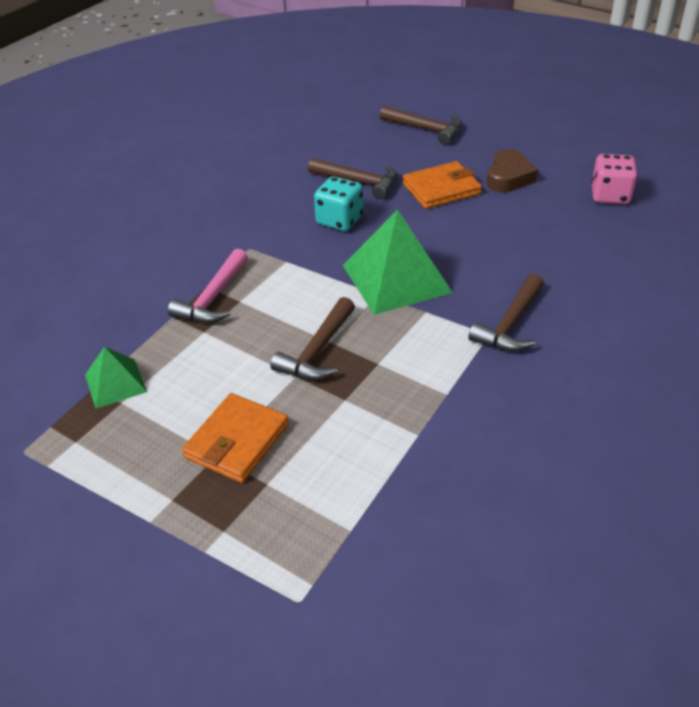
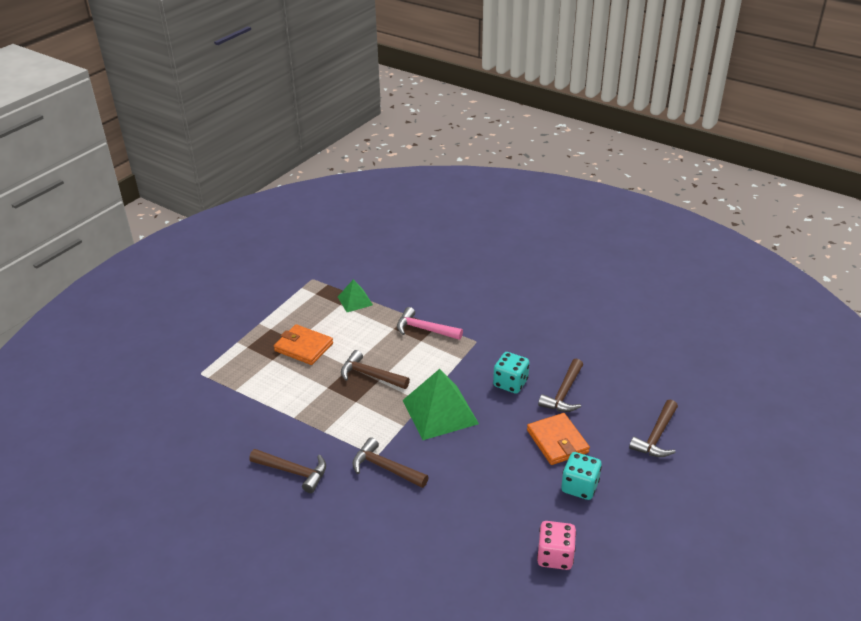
camera: 90 degrees right, 5 degrees down
brown heart [487,149,538,192] -> turquoise dice [561,452,602,500]
none -> brown hammer [249,449,326,493]

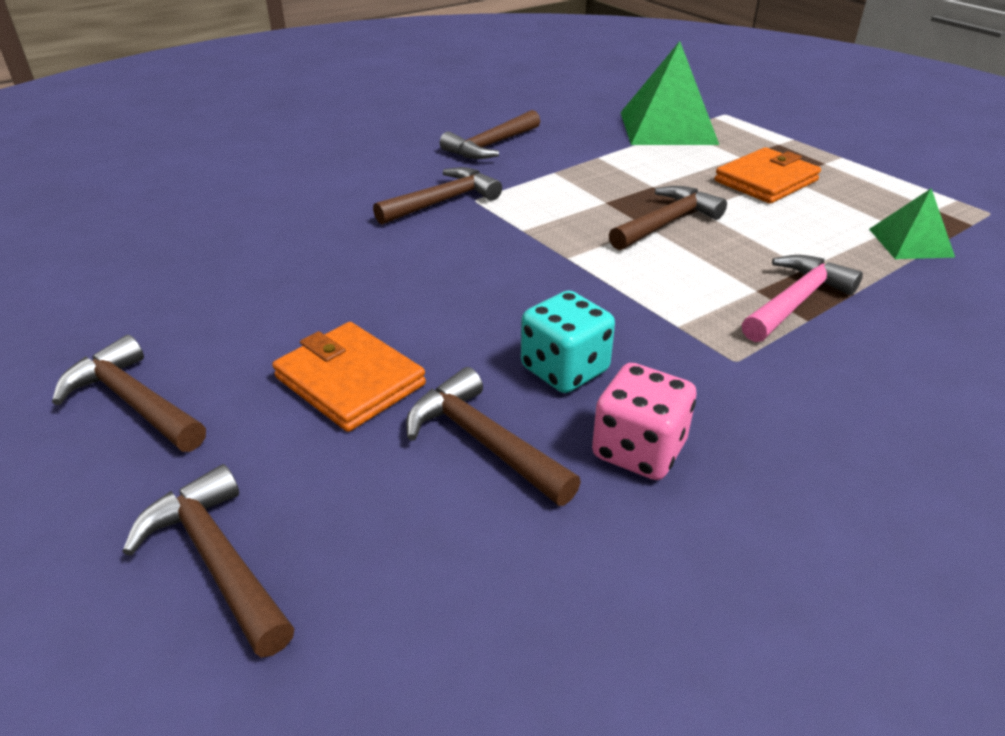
camera: 110 degrees right, 0 degrees up
green pyramid [402,369,479,440] -> green pyramid moved to [620,41,719,145]
orange wallet [527,413,590,465] -> orange wallet turned 45 degrees clockwise [272,322,426,432]
pink dice [537,521,576,570] -> pink dice moved to [592,363,697,480]
turquoise dice [561,452,602,500] -> none
none -> brown hammer [52,335,206,452]

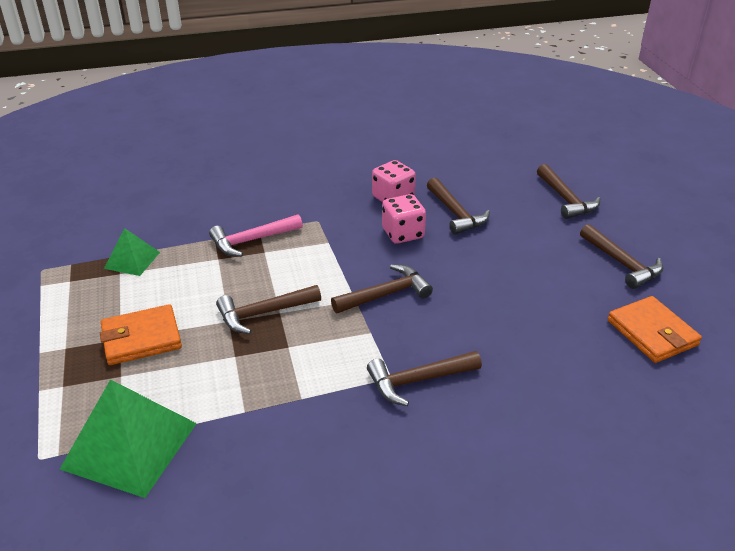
camera: 160 degrees left, 0 degrees up
orange wallet [272,322,426,432] -> orange wallet moved to [608,296,702,363]
brown hammer [440,110,540,159] -> brown hammer moved to [331,264,433,313]
turquoise dice [521,290,615,393] -> pink dice [382,194,426,244]

